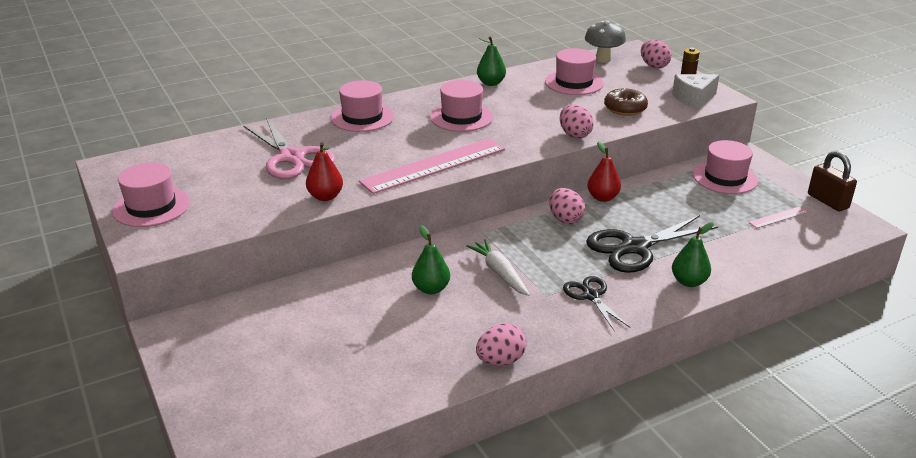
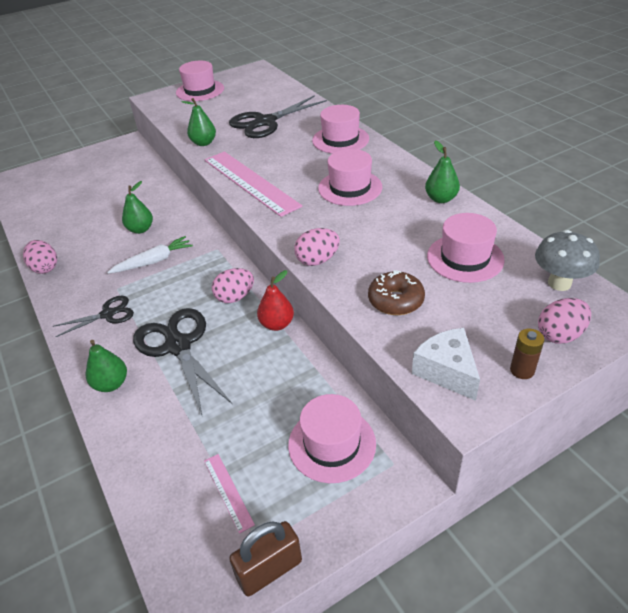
camera: 90 degrees right, 10 degrees up
pink scissors [243,118,335,179] -> black scissors [229,95,327,138]
red pear [306,142,343,201] -> green pear [181,98,216,146]

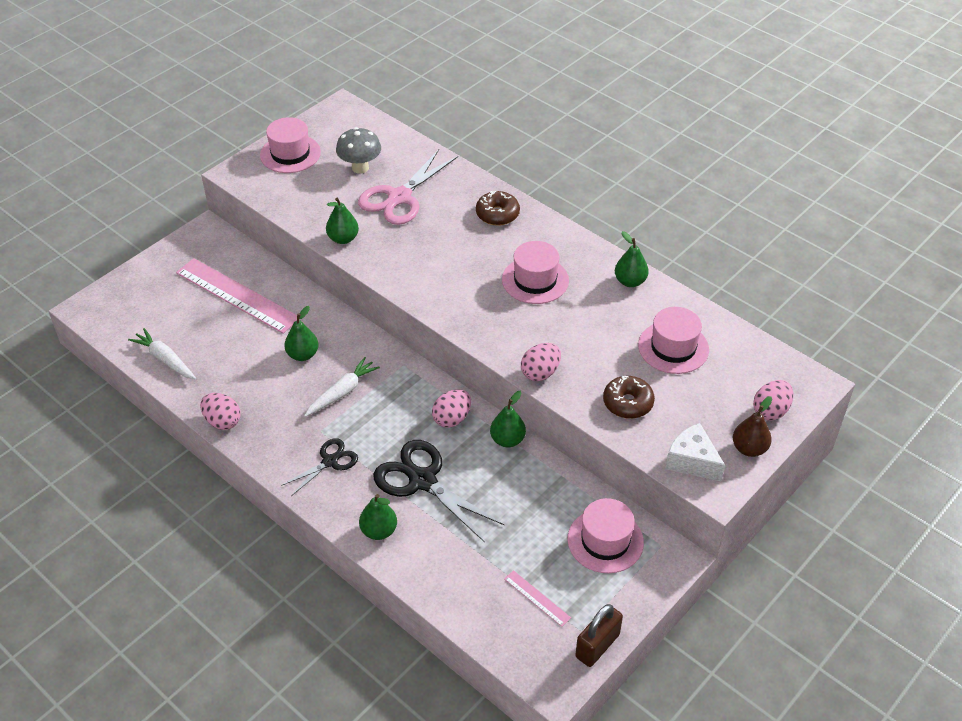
camera: 20 degrees left, 5 degrees up
pink ruler [205,152,302,217] -> pink ruler moved to [176,258,297,334]
black scissors [229,95,327,138] -> pink scissors [358,149,458,225]
red pear [257,270,294,331] -> green pear [490,391,526,447]
pink hat [312,105,369,154] -> brown donut [476,191,520,226]
brown battery [510,329,544,379] -> brown pear [733,396,772,457]
grey mushroom [535,230,600,291] -> grey mushroom moved to [336,127,381,174]
none -> white carrot [128,328,196,379]

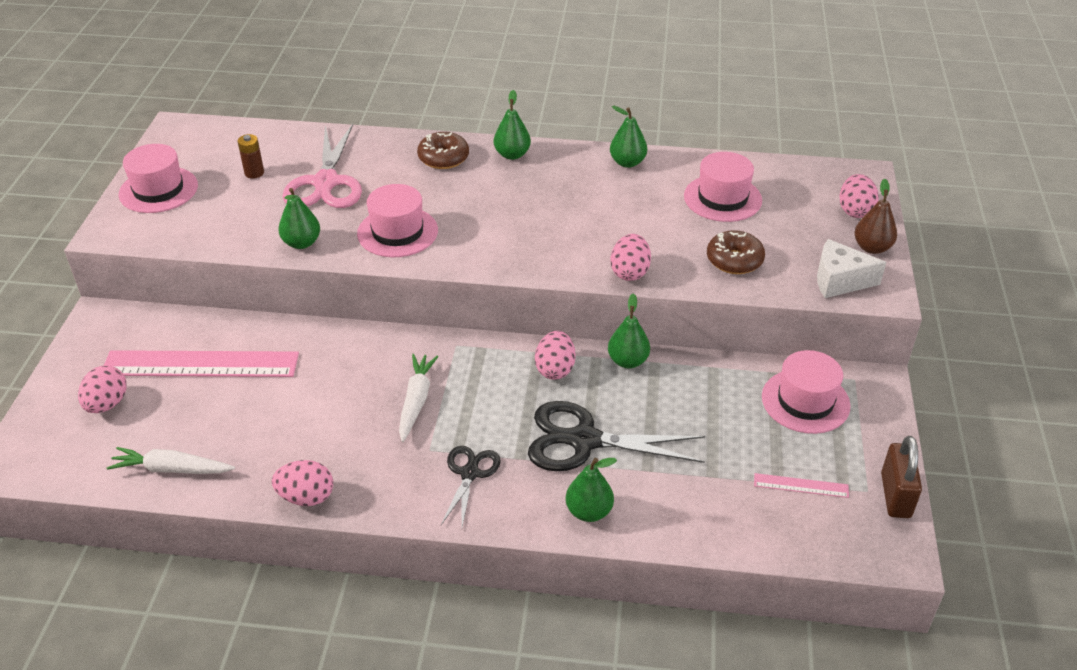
camera: 35 degrees left, 5 degrees down
green pear [284,306,319,361] -> green pear moved to [494,90,531,160]
grey mushroom [336,127,381,174] -> brown battery [237,134,264,179]
pink hat [502,241,569,304] -> pink hat moved to [357,184,438,257]
none -> pink egg [78,365,127,413]

